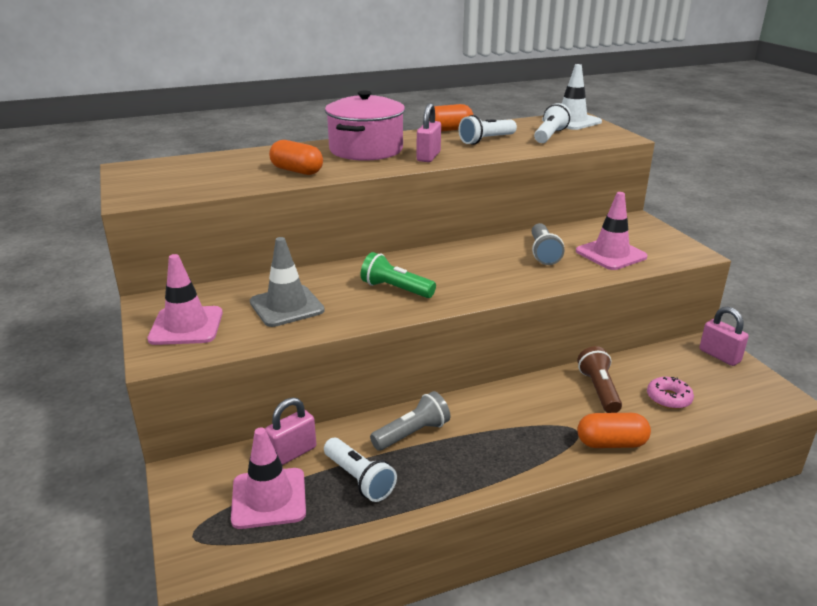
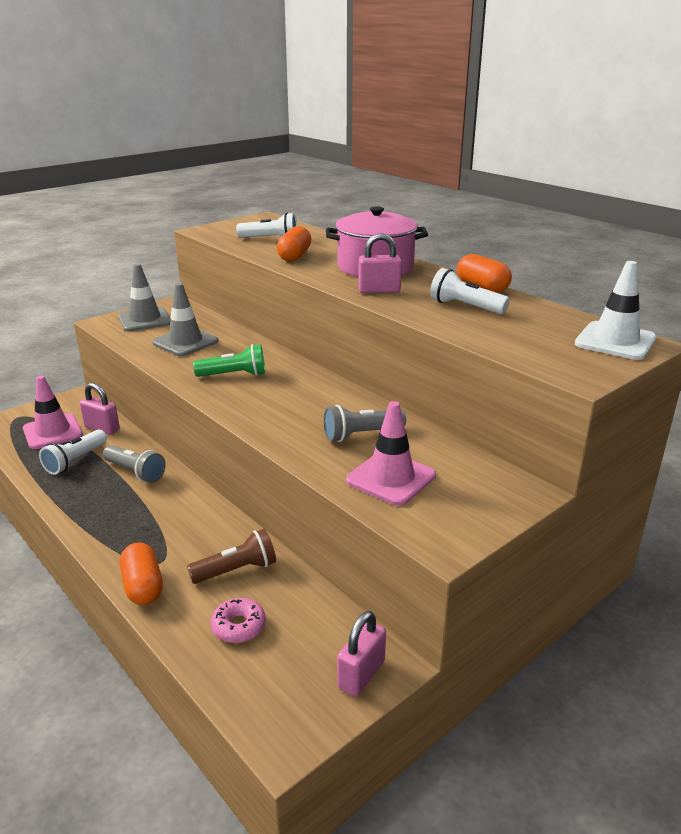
camera: 70 degrees right, 0 degrees up
pink traffic cone [147,254,223,345] -> grey traffic cone [118,264,171,332]
green flashlight [361,252,436,298] -> green flashlight turned 75 degrees clockwise [193,344,265,377]
white flashlight [534,103,571,143] -> white flashlight moved to [236,212,297,238]

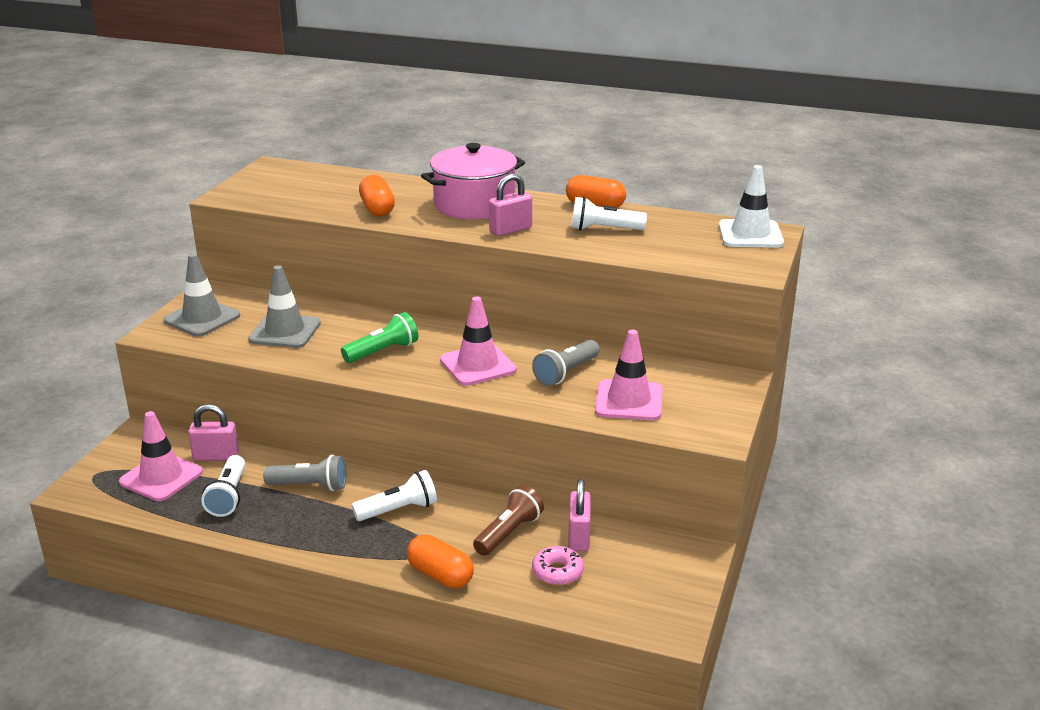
camera: 30 degrees left, 0 degrees up
white flashlight [236,212,297,238] -> white flashlight moved to [352,470,437,521]
pink padlock [337,611,386,697] -> pink padlock moved to [568,479,591,551]
none -> pink traffic cone [440,297,516,386]

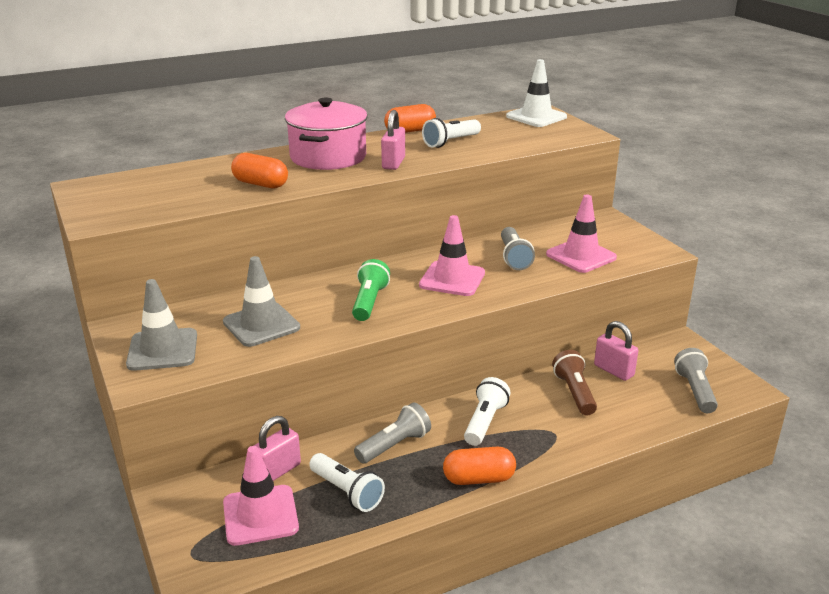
camera: 45 degrees left, 0 degrees up
orange capsule [407,535,474,588] -> orange capsule moved to [443,447,516,485]
pink donut [532,546,584,586] -> none
none -> grey flashlight [674,348,718,413]

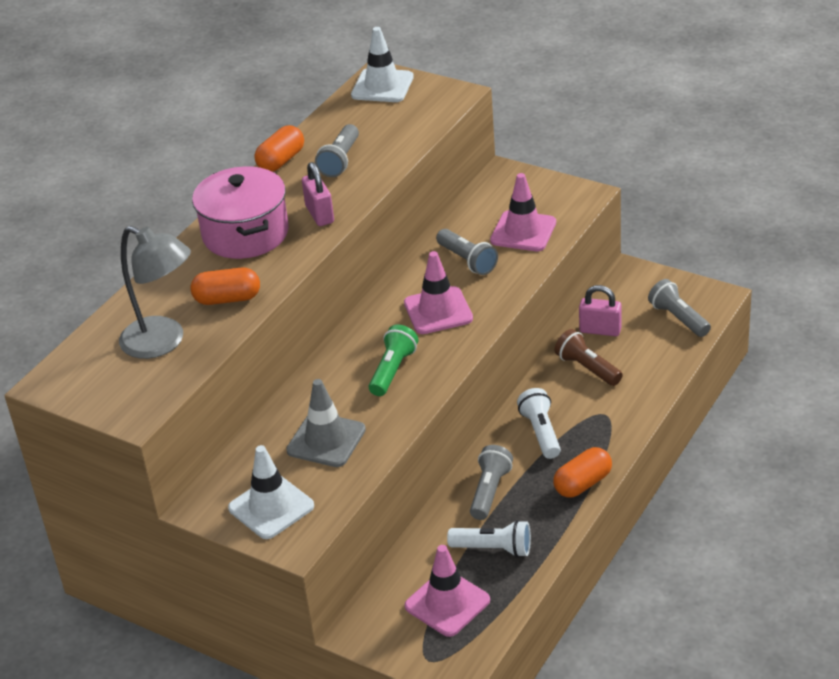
camera: 30 degrees left, 10 degrees up
grey traffic cone [126,279,197,371] -> white traffic cone [228,445,314,539]
pink padlock [254,416,301,481] -> none
green flashlight [352,259,390,321] -> green flashlight turned 45 degrees clockwise [369,324,418,396]
white flashlight [422,118,481,148] -> grey flashlight [315,124,359,177]
none -> grey lamp [119,226,191,359]

